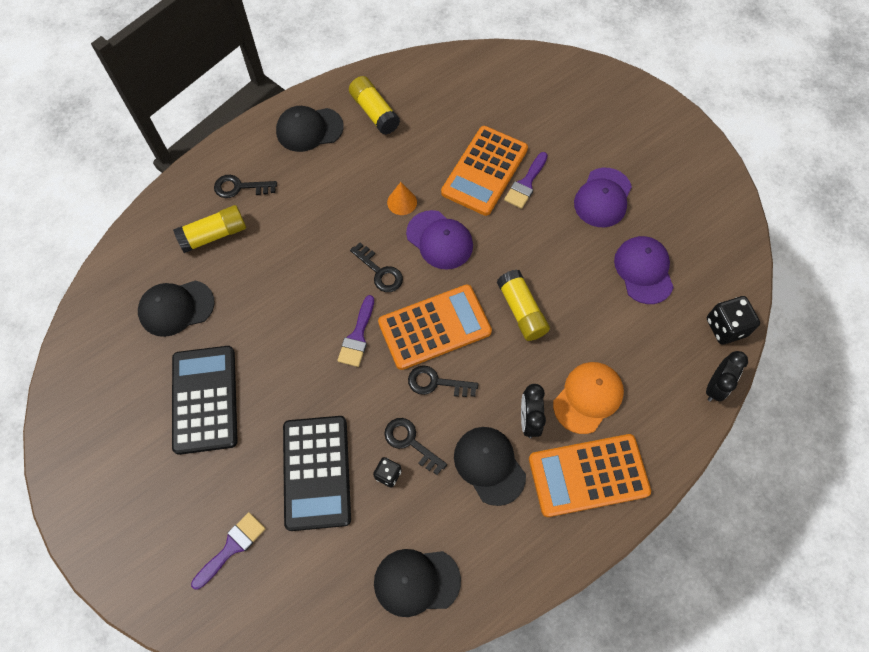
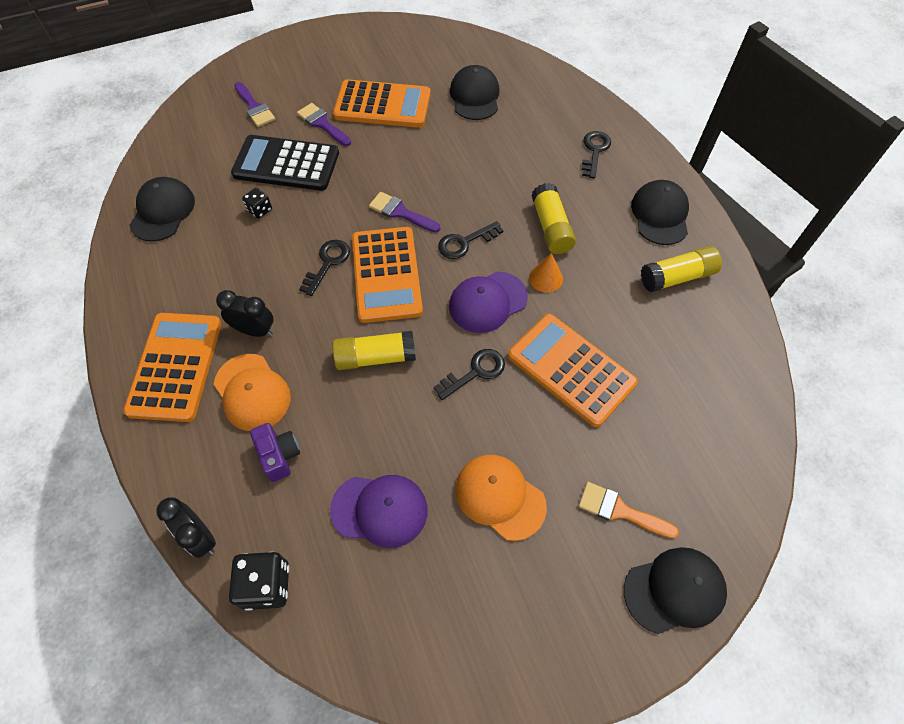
camera: 105 degrees right, 5 degrees down
black calculator [172,346,238,455] -> orange calculator [333,79,431,128]
yellow glue stick [173,205,246,253] -> yellow glue stick moved to [531,183,576,254]
black key [384,418,447,475] -> black key moved to [434,349,505,400]
black cap [454,427,526,506] -> black cap moved to [624,547,727,634]
purple brush [504,152,548,209] -> purple brush moved to [297,103,351,146]
purple cap [574,168,632,227] -> orange cap [455,455,547,541]
none -> purple camera [250,423,300,482]
none -> orange brush [578,482,679,538]

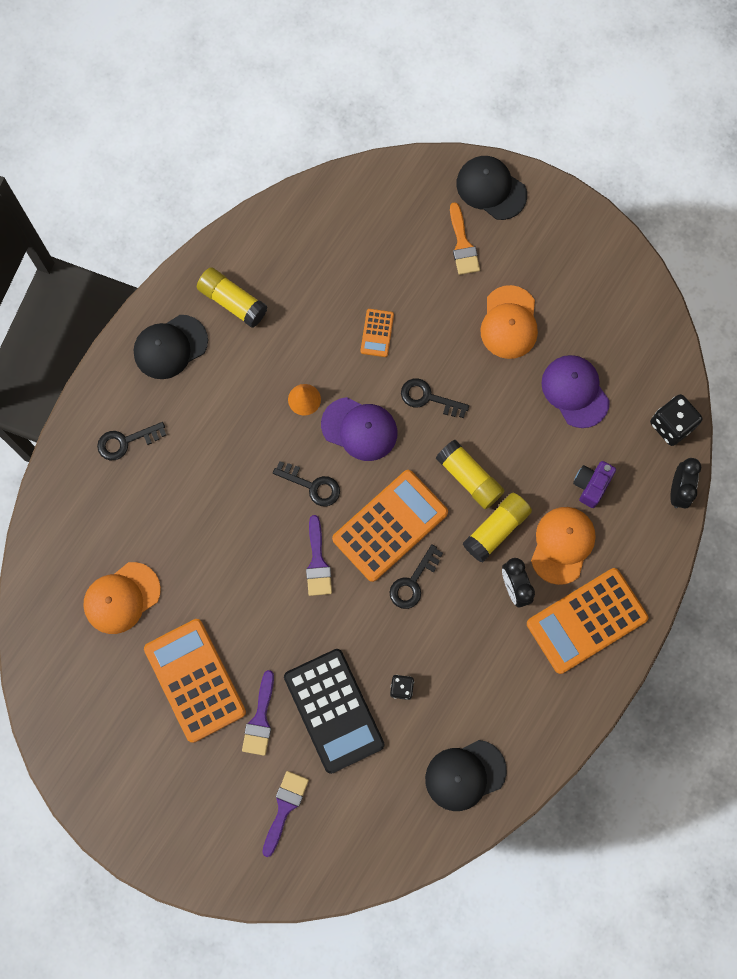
camera: 125 degrees left, 15 degrees up
black key [299,240,350,296] -> black key turned 45 degrees counterclockwise [389,544,443,609]
black cap [450,65,499,120] -> orange cap [83,562,161,634]
orange calculator [508,314,638,427] -> orange calculator [360,309,394,357], size x0.46
yellow glue stick [531,183,576,254] -> yellow glue stick moved to [463,493,532,563]

